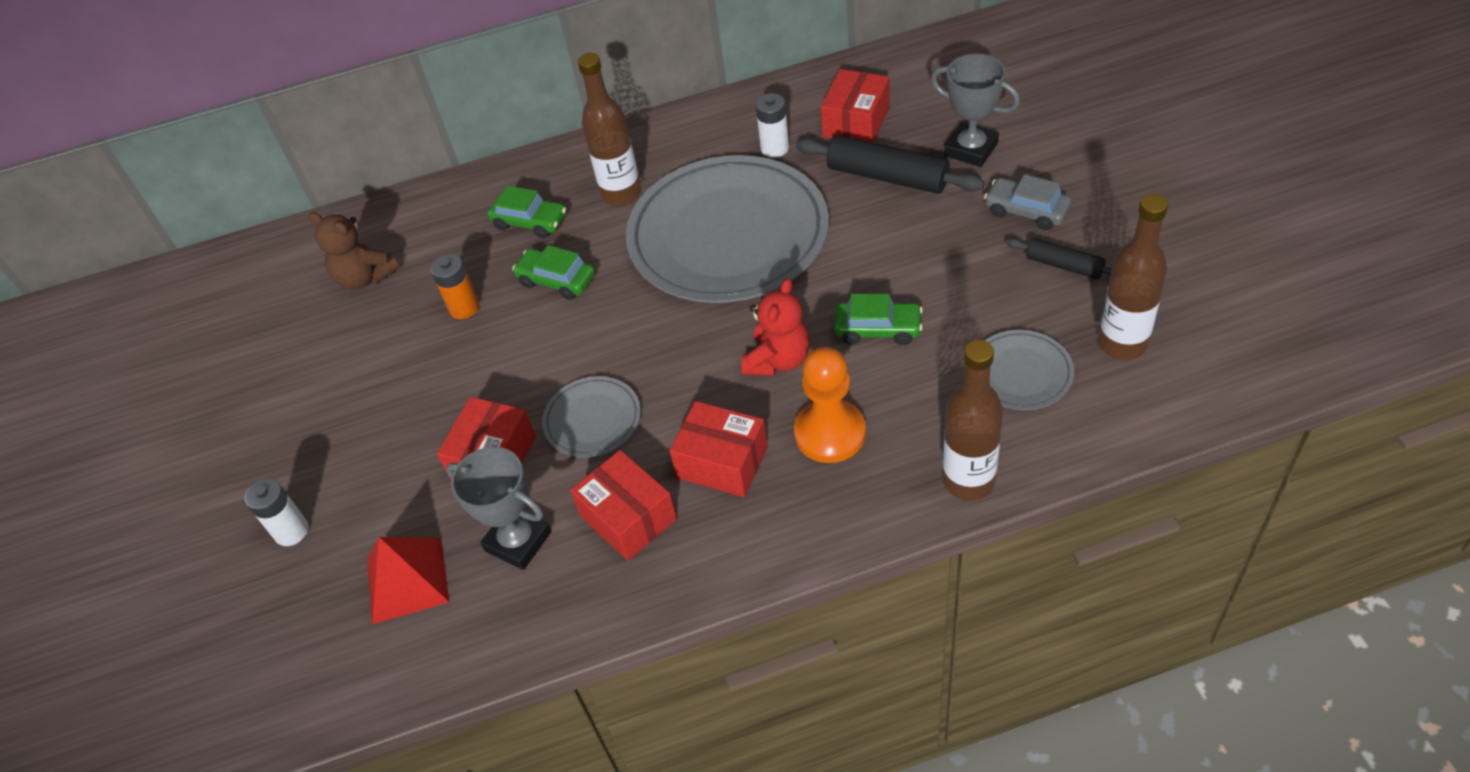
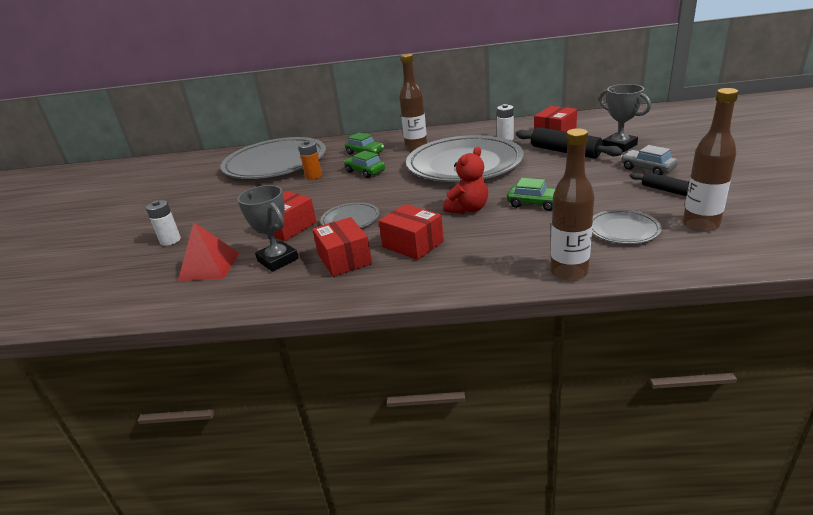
camera: 15 degrees right, 20 degrees down
brown teddy bear [309,212,399,290] -> grey plate [220,137,326,179]
orange pawn [794,347,866,463] -> none

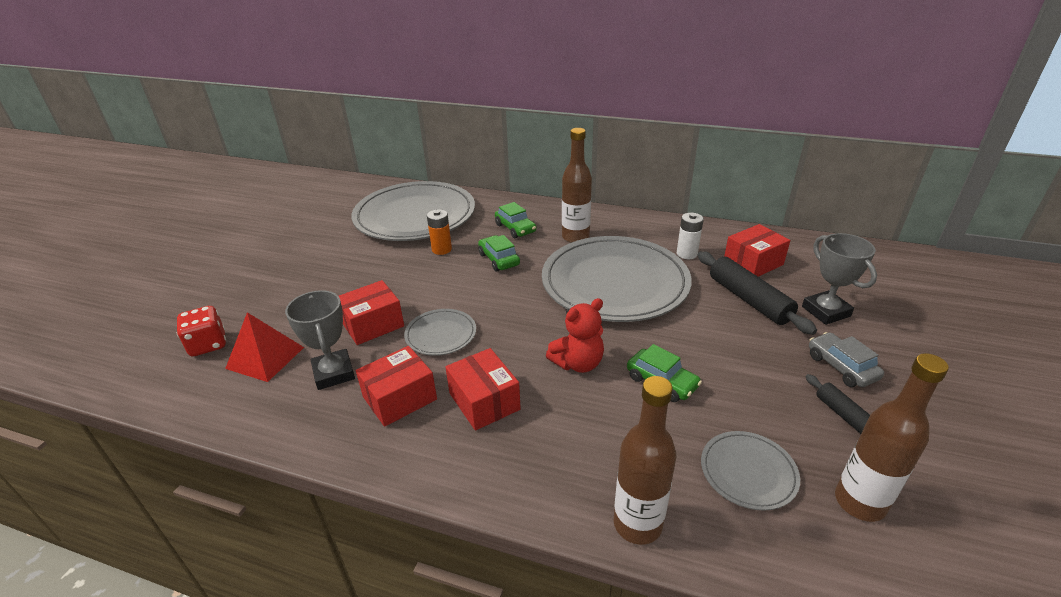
camera: 15 degrees right, 5 degrees up
white battery [146,200,181,246] -> none
red box [312,217,372,277] -> red box turned 60 degrees clockwise [356,346,437,427]
none -> red dice [177,306,226,356]

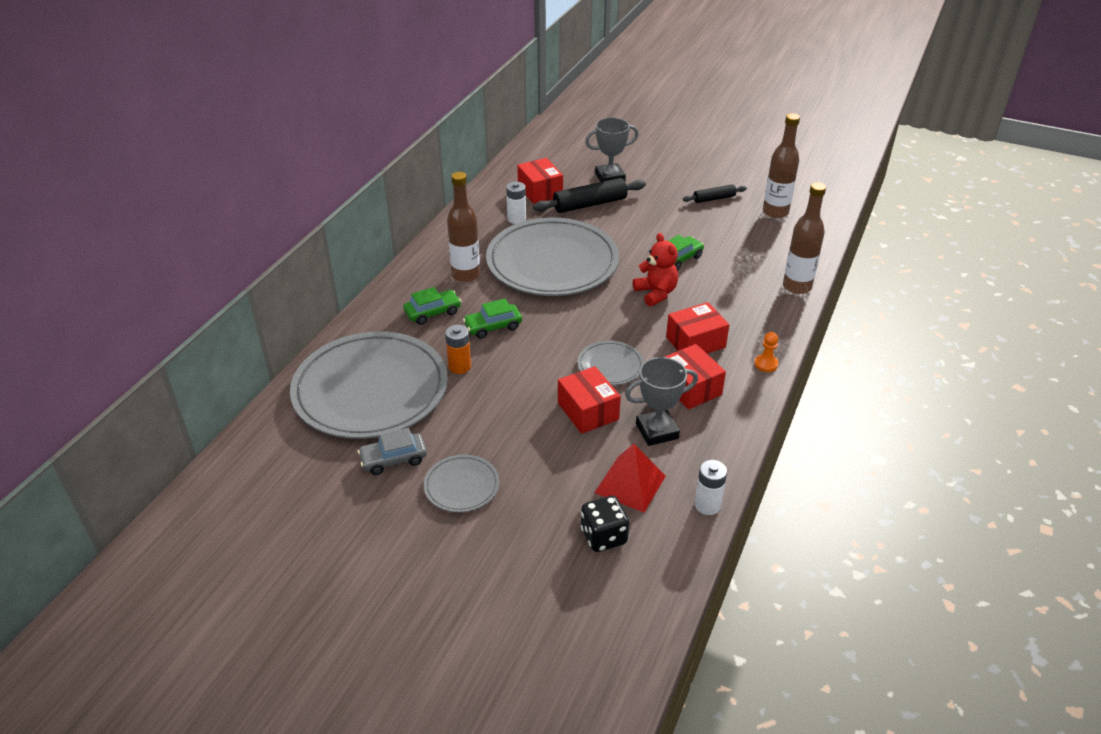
camera: 85 degrees left, 5 degrees up
red dice [177,306,226,356] -> black dice [581,496,629,552]
grey plate [701,431,800,511] -> grey plate moved to [424,455,500,512]
grey car [809,332,884,387] -> grey car moved to [358,428,427,475]
none -> white battery [694,460,727,515]
none -> orange pawn [754,332,778,372]

